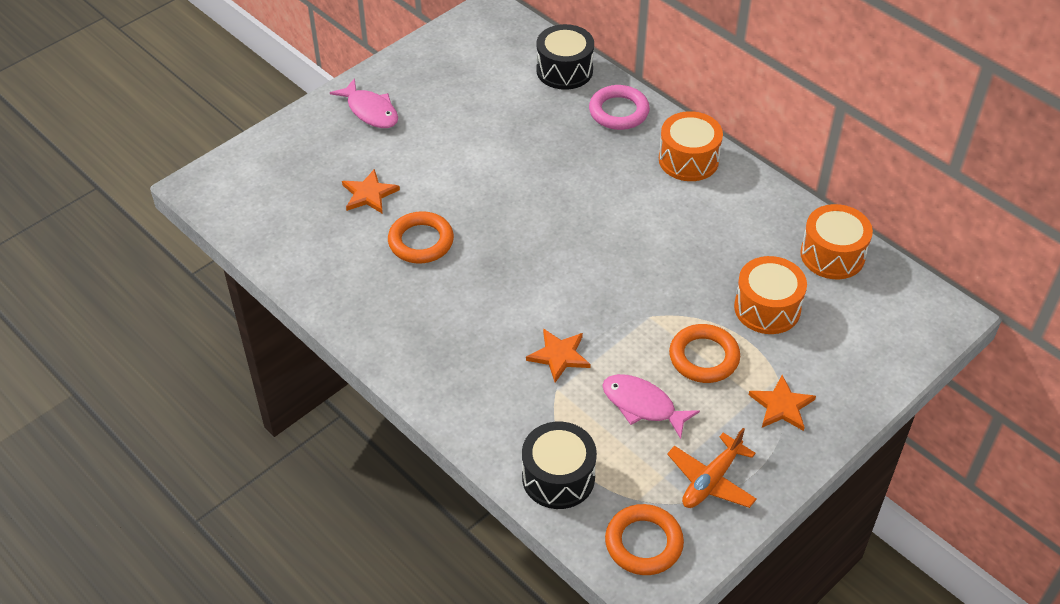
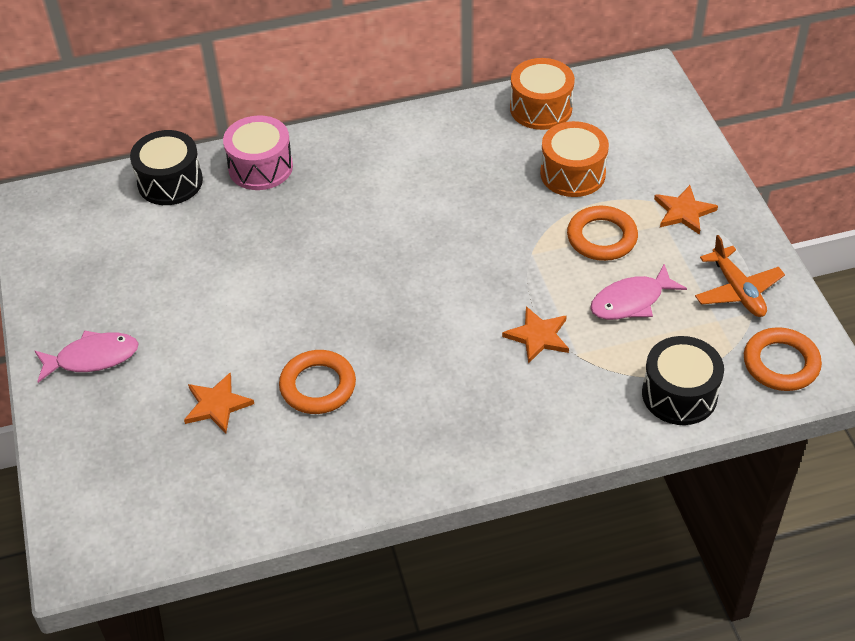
camera: 60 degrees left, 0 degrees up
pink ring [589,85,650,130] -> pink drum [223,115,293,190]
orange drum [659,111,723,181] -> none

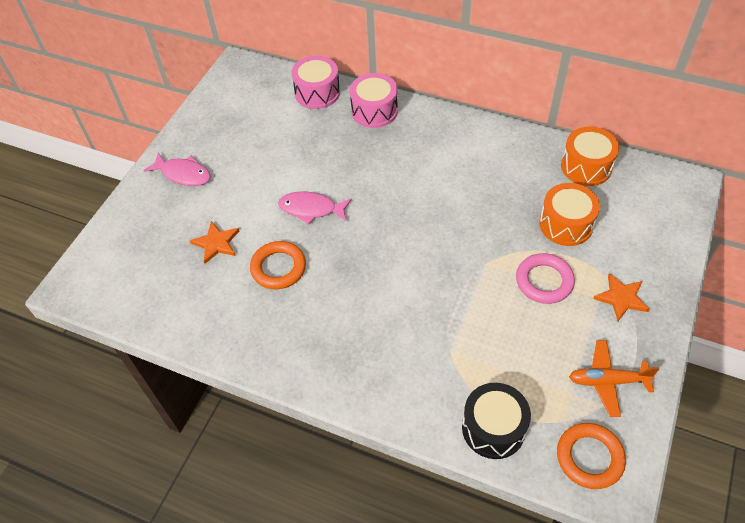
camera: 40 degrees right, 5 degrees up
black drum [130,130,203,205] -> pink drum [291,56,340,109]
orange star [502,306,569,364] -> none
orange ring [567,206,638,261] -> pink ring [516,253,575,304]
pink fish [590,264,687,320] -> pink fish moved to [278,191,352,225]
orange plane [695,235,785,317] -> orange plane turned 75 degrees clockwise [569,340,659,417]

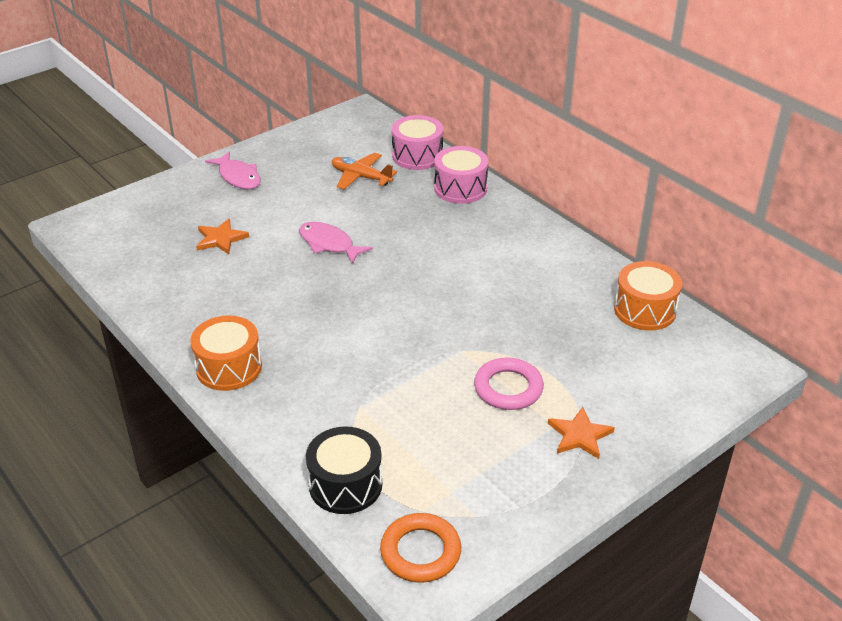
camera: 25 degrees right, 15 degrees down
orange ring [250,241,306,289] -> none
orange drum [539,183,600,246] -> orange drum moved to [190,315,262,391]
orange plane [569,340,659,417] -> orange plane moved to [332,153,397,190]

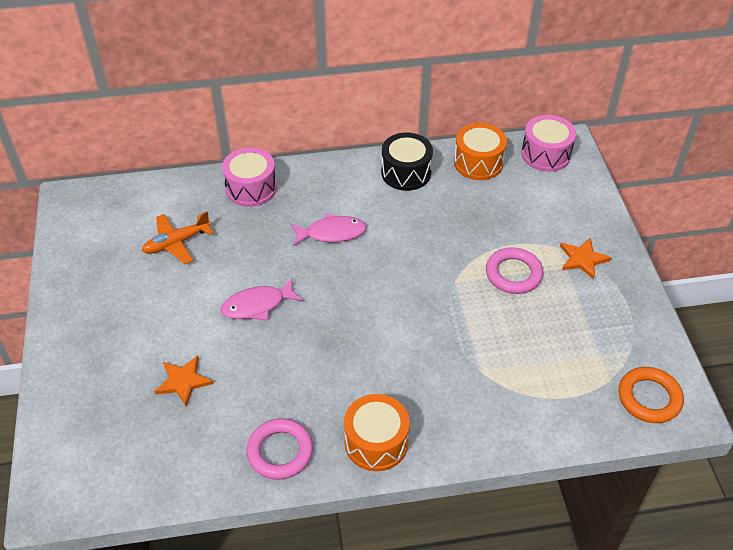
camera: 60 degrees left, 10 degrees up
pink fish [205,151,261,189] -> pink fish moved to [291,213,367,246]
black drum [306,426,382,514] -> black drum moved to [381,133,433,191]
pink drum [392,115,443,170] -> pink drum moved to [521,115,576,172]
none -> pink ring [246,418,313,480]

